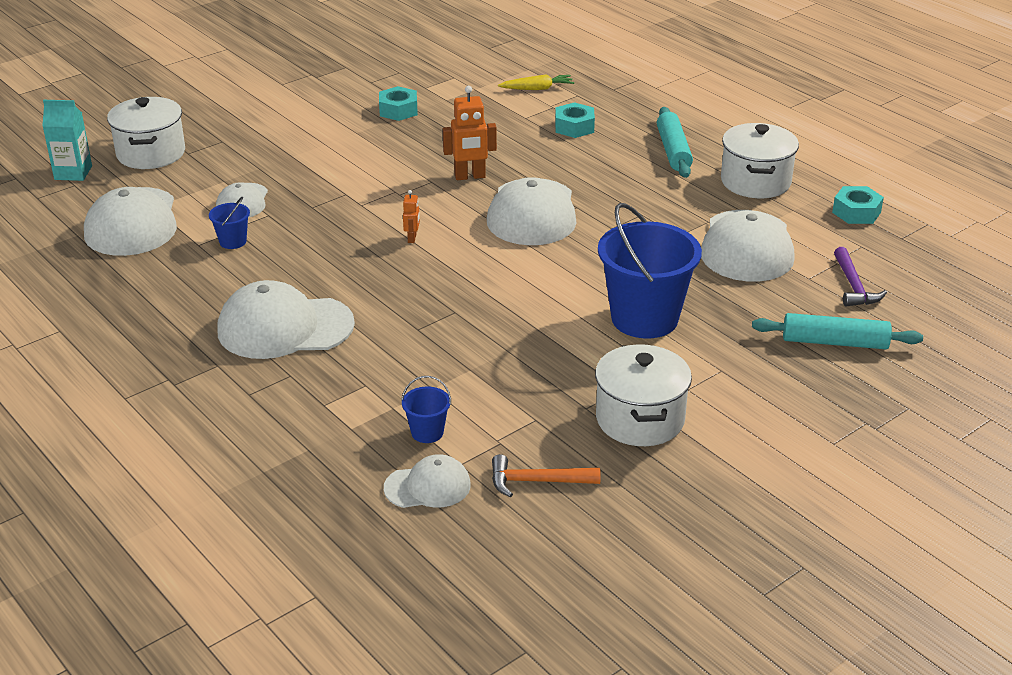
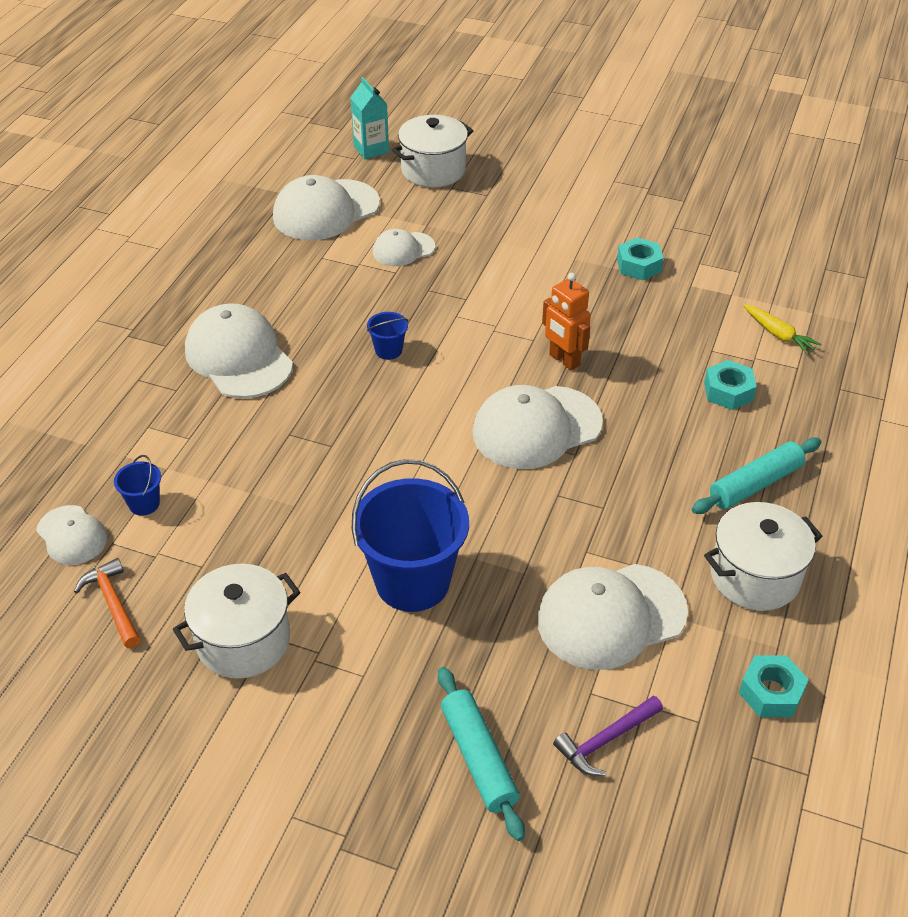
camera: 60 degrees right, 10 degrees up
blue bucket [209,197,250,249] -> blue bucket moved to [367,312,408,360]
orange robot [403,190,420,243] -> none

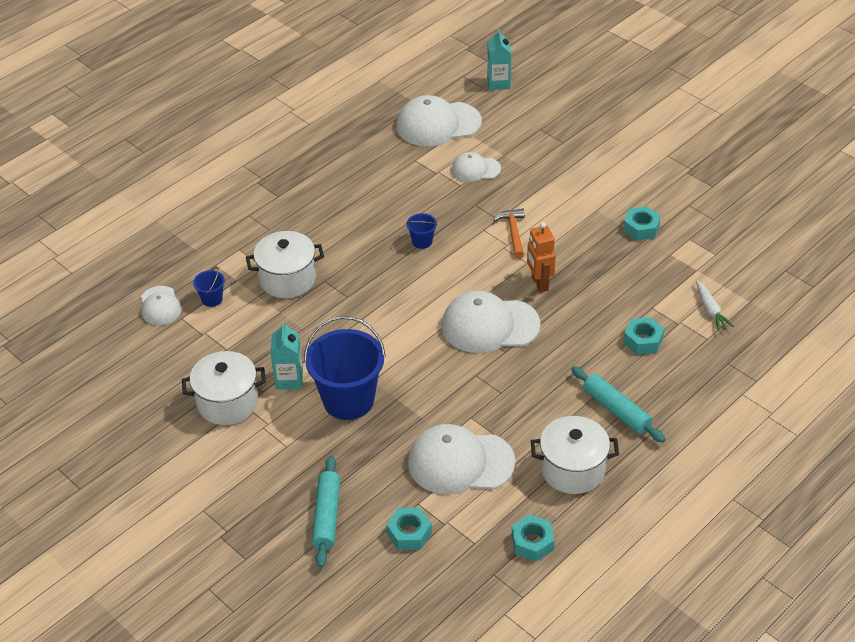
camera: 25 degrees right, 0 degrees up
orange hammer [74,558,140,648] -> orange hammer moved to [494,209,525,259]
white cap [185,303,293,398] -> none
white pot [392,115,474,187] -> white pot moved to [246,231,324,298]
purple hammer [553,696,663,776] -> turquoise nut [386,508,432,550]
turquoise rolling pin [692,438,821,514] -> turquoise rolling pin turned 60 degrees clockwise [571,366,666,443]
yellow carrot [743,304,821,355] -> white carrot [696,280,734,331]
none -> turquoise carton [271,321,303,390]

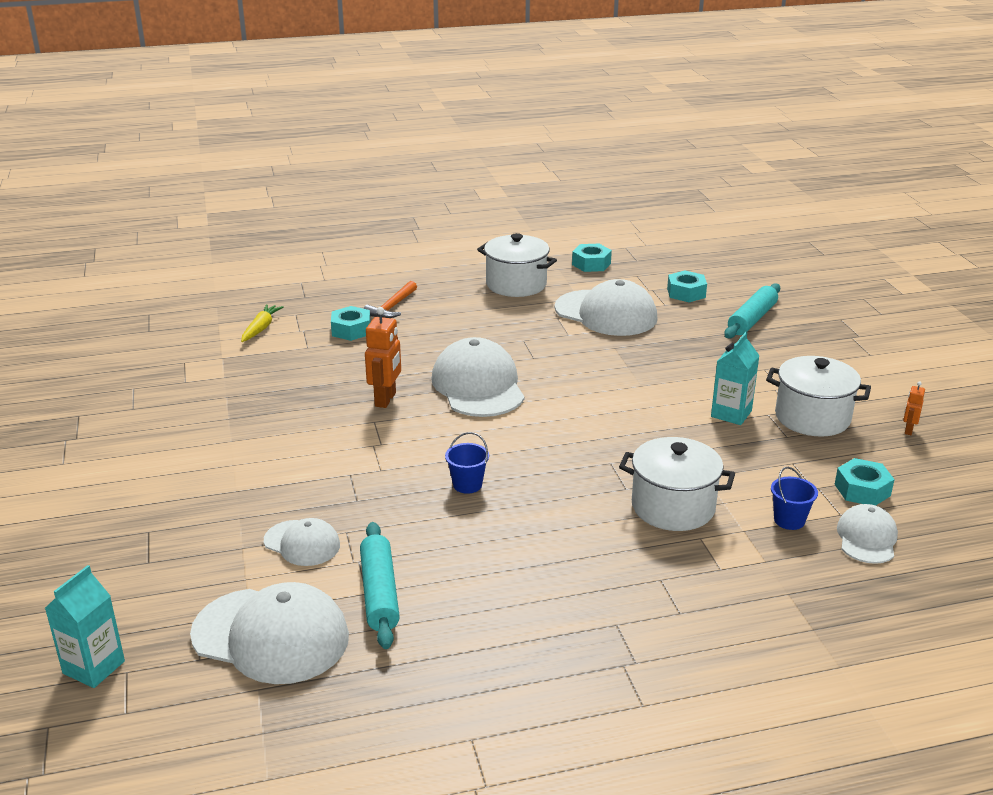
camera: 150 degrees left, 15 degrees down
blue bucket [304,316,386,420] -> none
white cap [441,291,541,353] -> white cap turned 135 degrees counterclockwise [431,337,525,417]
orange hammer [494,209,525,259] -> orange hammer moved to [364,281,417,318]
turquoise rolling pin [571,366,666,443] -> turquoise rolling pin moved to [360,522,400,649]
turquoise nut [623,206,661,241] -> turquoise nut moved to [835,458,895,506]
white carrot [696,280,734,331] -> yellow carrot [241,304,284,342]
none -> orange robot [903,381,925,435]

